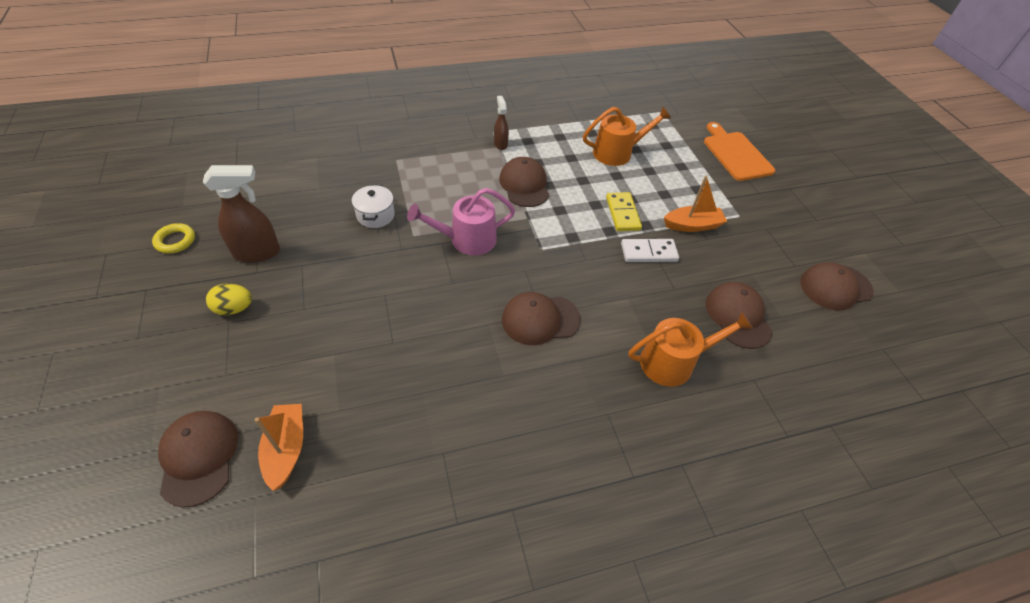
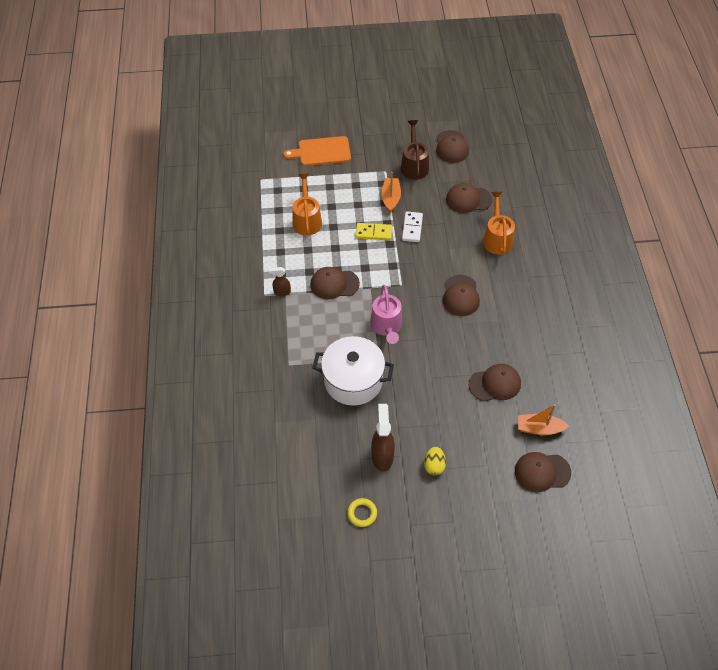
camera: 75 degrees left, 5 degrees up
white pot [352,185,395,228] -> white pot [313,336,394,406], size x2.05
none -> brown watering can [401,120,429,180]
none -> brown cap [469,364,521,402]

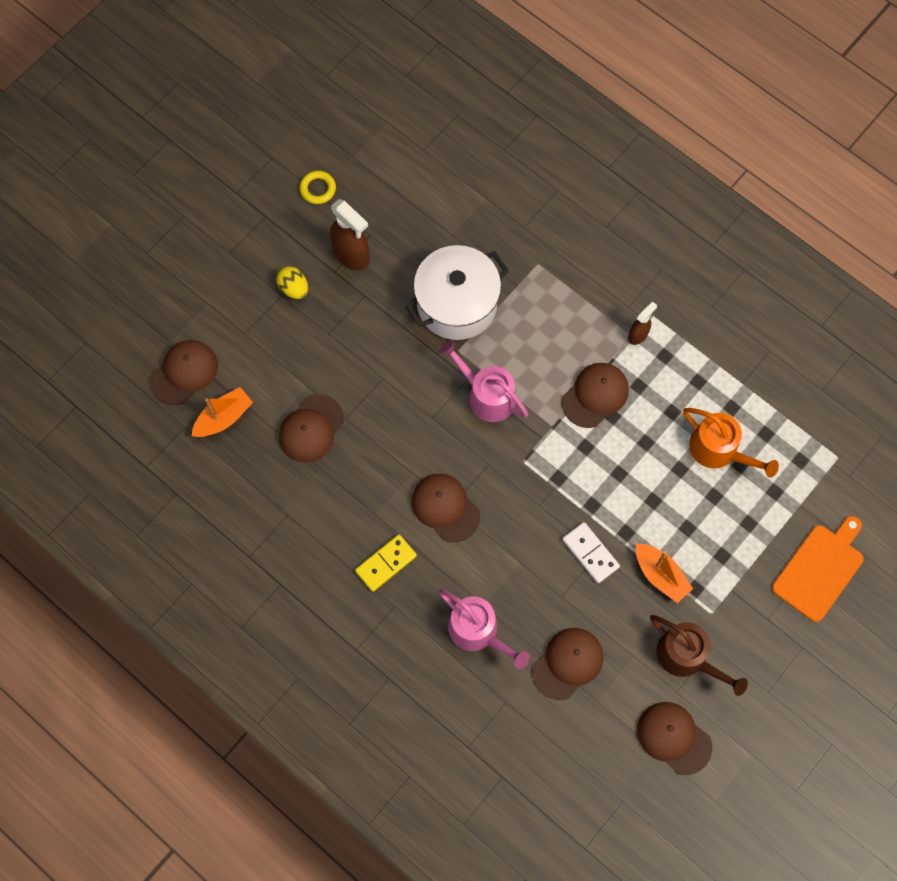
camera: 135 degrees right, 15 degrees up
yellow domino [356,223,392,240] -> yellow domino moved to [355,534,417,592]
orange watering can [483,192,515,255] -> pink watering can [438,589,530,669]

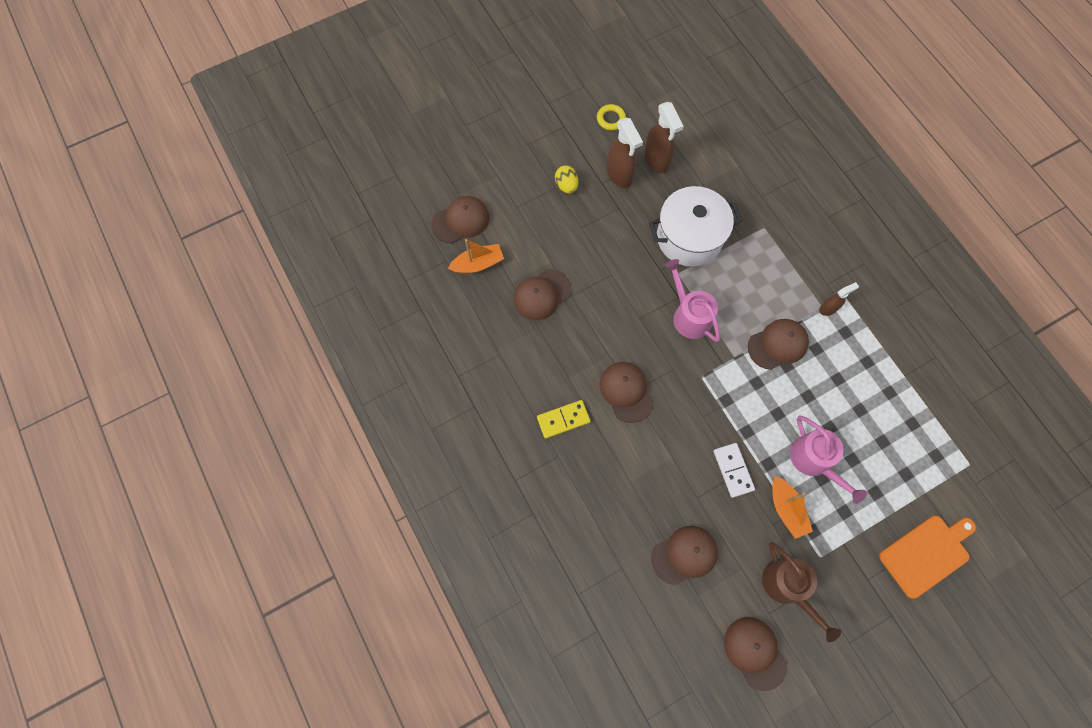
camera: 20 degrees right, 0 degrees up
pink watering can [438,589,530,669] -> pink watering can moved to [790,415,867,504]
orange watering can [683,408,779,478] -> none
none -> brown spray bottle [644,102,684,173]

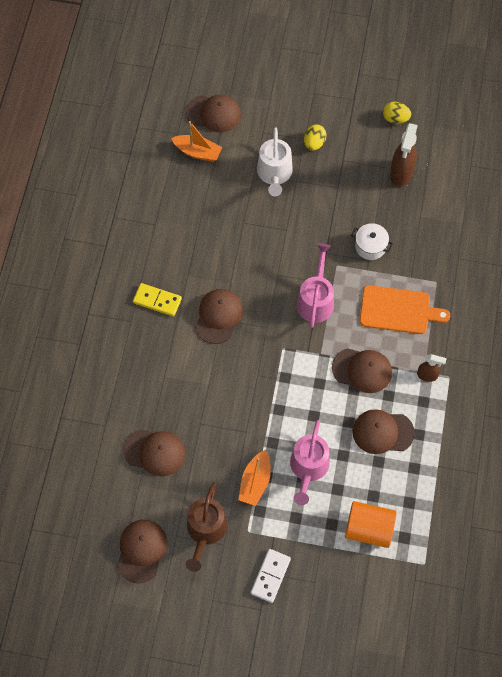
camera: 40 degrees right, 5 degrees down
brown cap [514,269,571,320] -> brown cap moved to [352,409,415,454]
yellow ring [597,104,626,130] -> yellow egg [383,102,411,124]
brown spray bottle [607,118,643,188] -> none
white pot [649,186,742,266] -> white pot [351,223,393,260], size x0.49
white domino [714,443,755,498] -> white domino moved to [251,549,291,603]
orange cutting board [879,516,976,598] -> orange cutting board moved to [360,285,450,334]
none -> white watering can [257,127,293,196]
none -> orange cylinder [345,501,397,548]

